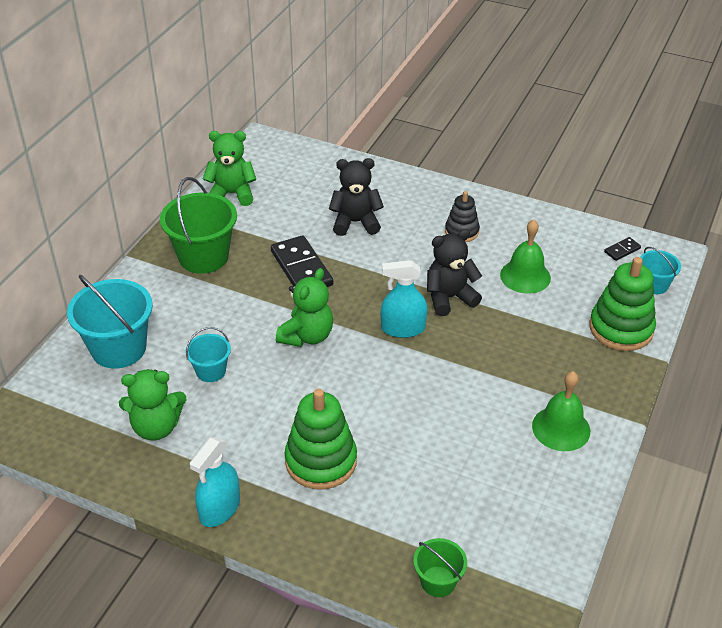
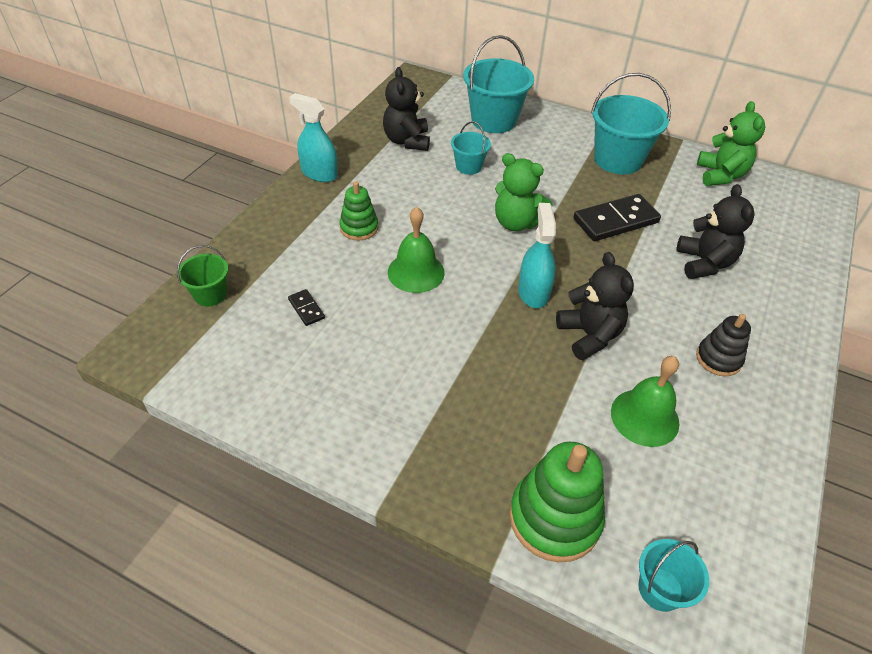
camera: 90 degrees right, 5 degrees up
green teddy bear [119,369,186,440] -> black teddy bear [383,67,430,151]
green bucket [160,177,237,274] -> turquoise bucket [591,73,671,174]
green stacking toy [285,389,357,489] -> green stacking toy [339,181,378,241], size x0.59
green bell [532,371,590,451] -> green bell moved to [388,207,445,293]
black domino [604,237,641,261] -> black domino moved to [288,289,325,326]

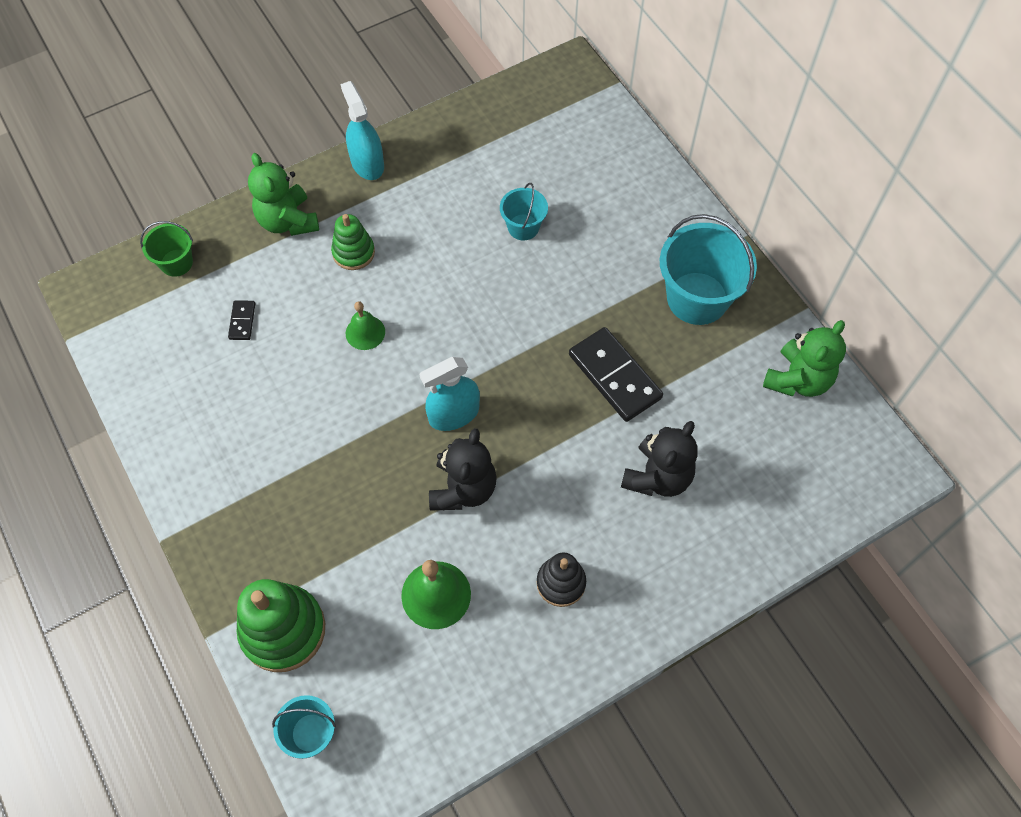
camera: 35 degrees right, 15 degrees up
black teddy bear [383,67,430,151] -> none
green bell [388,207,445,293] -> green bell [346,301,385,350], size x0.64
turquoise bucket [463,35,534,133] -> none
green teddy bear [495,153,552,231] -> green teddy bear moved to [248,153,319,236]
turquoise spray bottle [518,203,556,308] -> turquoise spray bottle turned 150 degrees counterclockwise [420,357,480,431]
black domino [573,194,661,241] -> black domino turned 45 degrees clockwise [569,327,663,422]

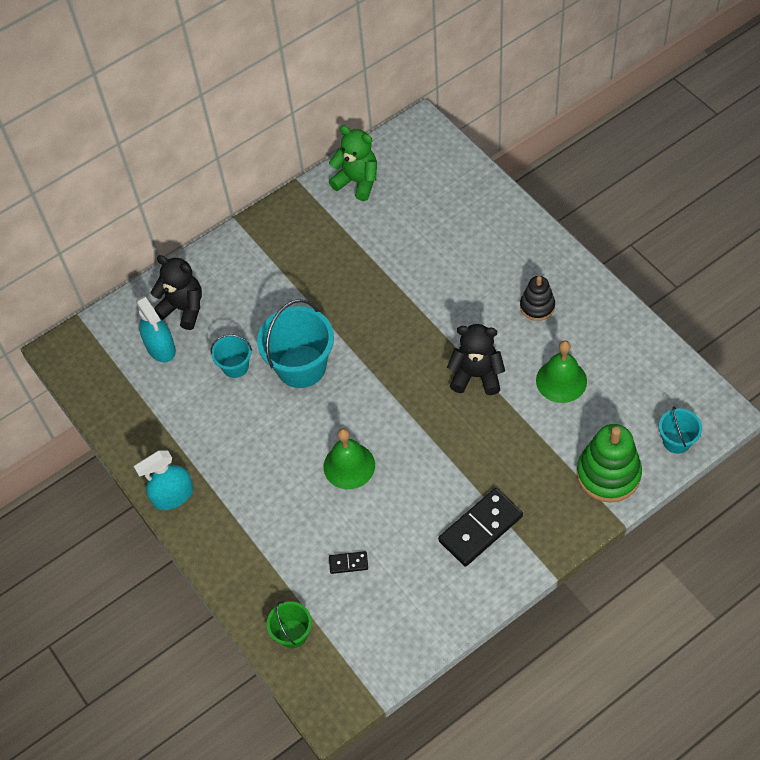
camera: 90 degrees left, 5 degrees down
green teddy bear [248,153,319,236] -> none
green stacking toy [331,214,375,270] -> none
green bell [346,301,385,350] -> green bell [323,428,375,489], size x1.56
turquoise spray bottle [420,357,480,431] -> turquoise spray bottle moved to [136,296,176,363]
black domino [569,327,663,422] -> black domino moved to [438,488,523,566]
black teddy bear [621,421,698,497] -> black teddy bear moved to [151,255,202,330]
turquoise bucket [660,214,757,325] -> turquoise bucket moved to [257,299,334,388]

